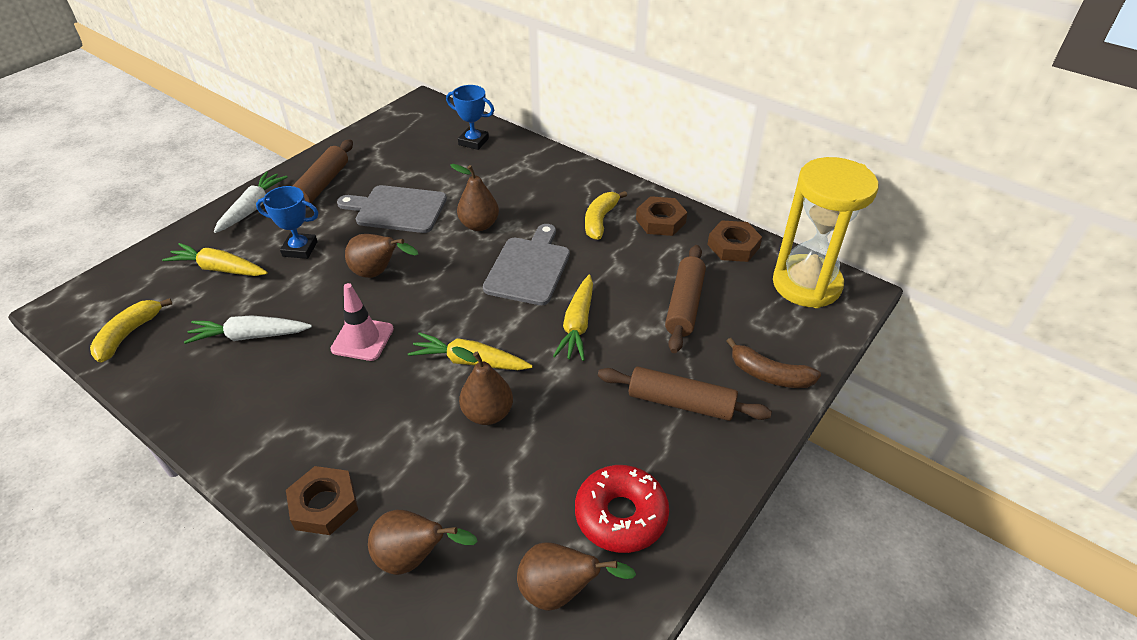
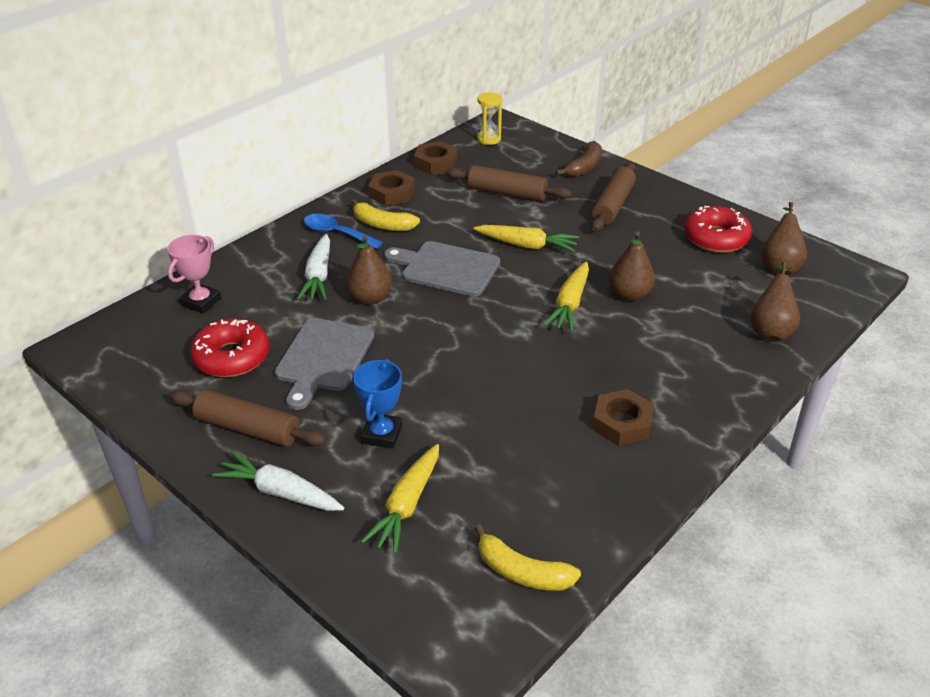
camera: 85 degrees left, 5 degrees down
white carrot [184,315,312,344] -> white carrot moved to [297,234,330,300]
brown nut [286,466,358,535] -> brown nut moved to [592,389,654,446]
pink traffic cone [330,283,394,361] -> none
brown pear [345,234,418,278] -> none
blue trophy [446,85,494,150] -> pink trophy [167,235,221,314]
yellow hourglass [773,157,878,308] -> yellow hourglass [477,92,502,145], size x0.44
none -> red donut [190,318,270,377]
none -> blue spoon [304,214,383,249]

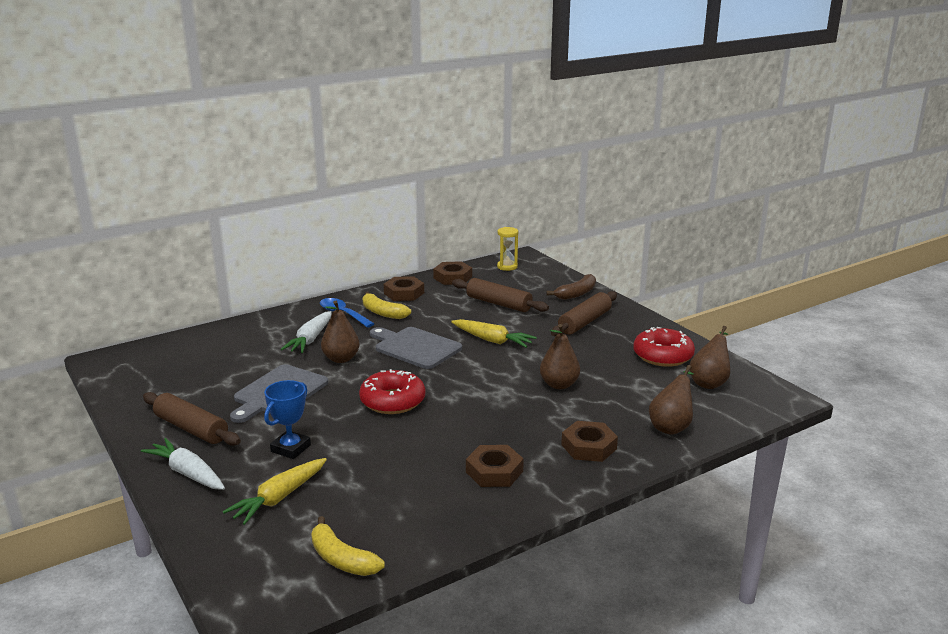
camera: 15 degrees right, 15 degrees down
pink trophy [167,235,221,314] -> none
red donut [190,318,270,377] -> red donut moved to [359,369,426,414]
yellow carrot [543,261,589,332] -> none
none -> brown nut [561,421,618,462]

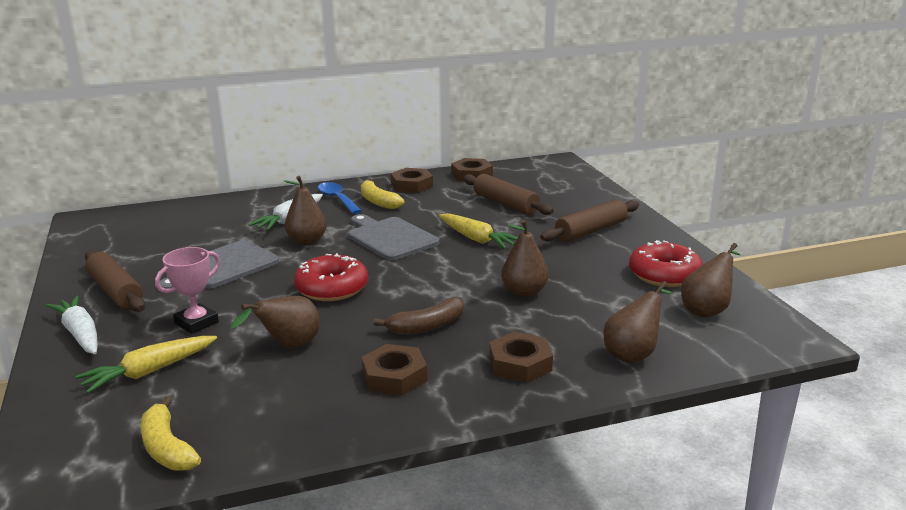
camera: 15 degrees right, 0 degrees up
blue trophy [264,380,311,459] -> pink trophy [155,247,220,334]
yellow hourglass [497,227,518,271] -> none
brown banana [546,274,596,300] -> brown banana moved to [373,297,464,335]
none -> brown pear [231,296,320,347]

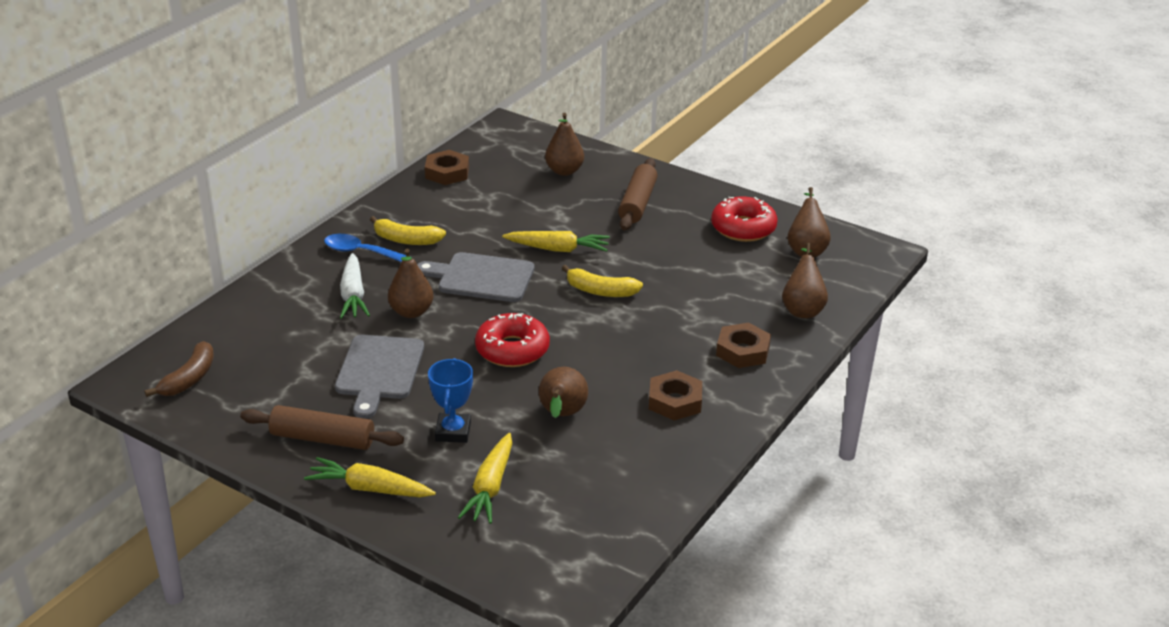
camera: 40 degrees left, 10 degrees up
white carrot [46,296,98,354] -> yellow carrot [304,457,436,497]
yellow banana [140,396,201,471] -> yellow banana moved to [562,265,643,297]
pink trophy [155,247,220,334] -> blue trophy [428,358,473,443]
brown banana [373,297,464,335] -> brown banana moved to [145,341,214,397]
brown nut [391,168,433,193] -> none
brown rolling pin [463,174,554,215] -> none
brown pear [501,219,549,297] -> brown pear moved to [545,113,584,176]

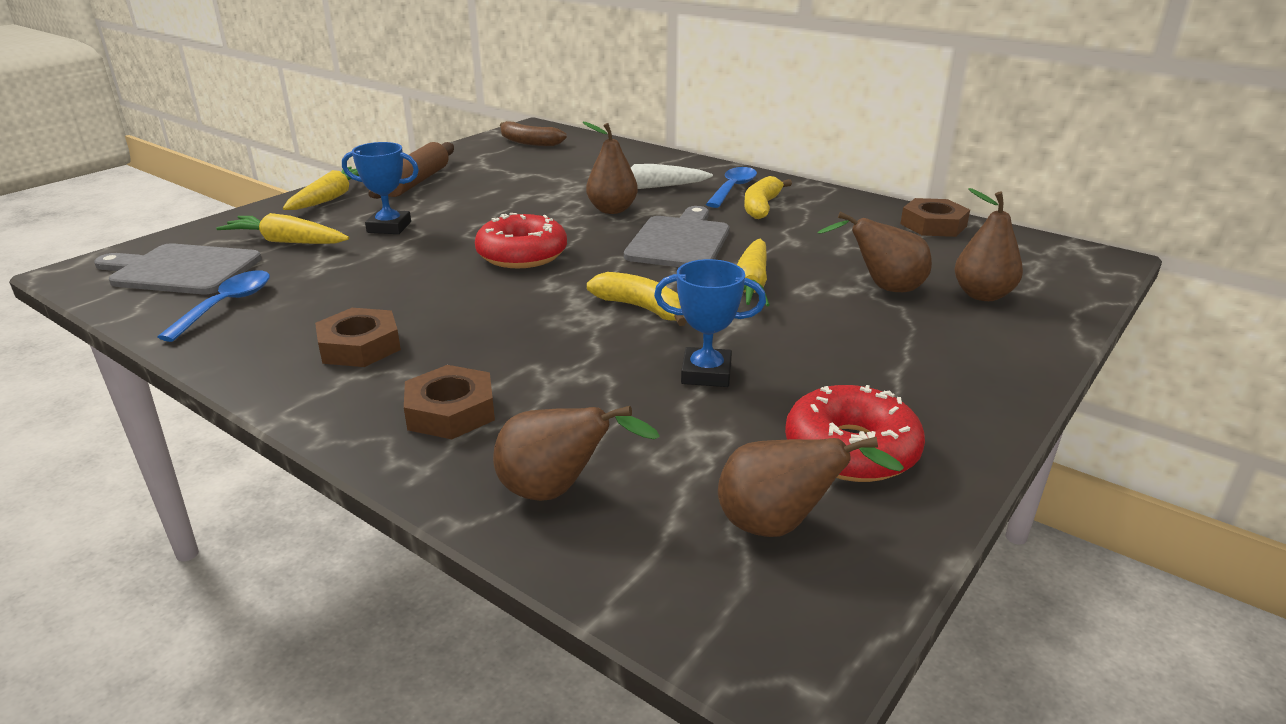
camera: 95 degrees right, 5 degrees down
grey cutting board [335,335,424,419] -> grey cutting board moved to [94,243,262,294]
brown pear [539,367,588,418] -> brown pear moved to [817,212,932,292]
yellow banana [562,265,643,297] -> yellow banana turned 105 degrees clockwise [587,272,687,326]
brown rolling pin [618,158,658,230] -> none
none -> blue spoon [158,270,270,342]
none -> blue trophy [654,259,766,387]

